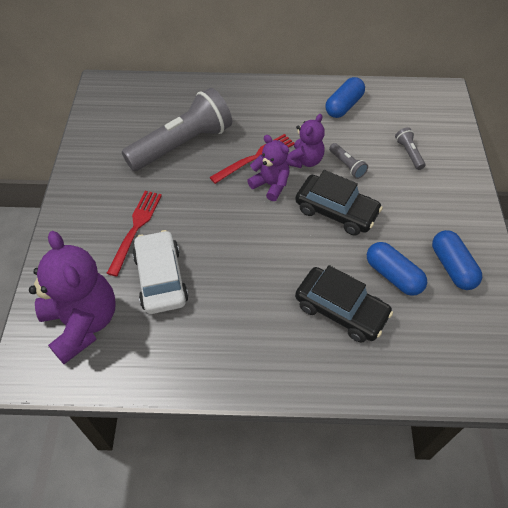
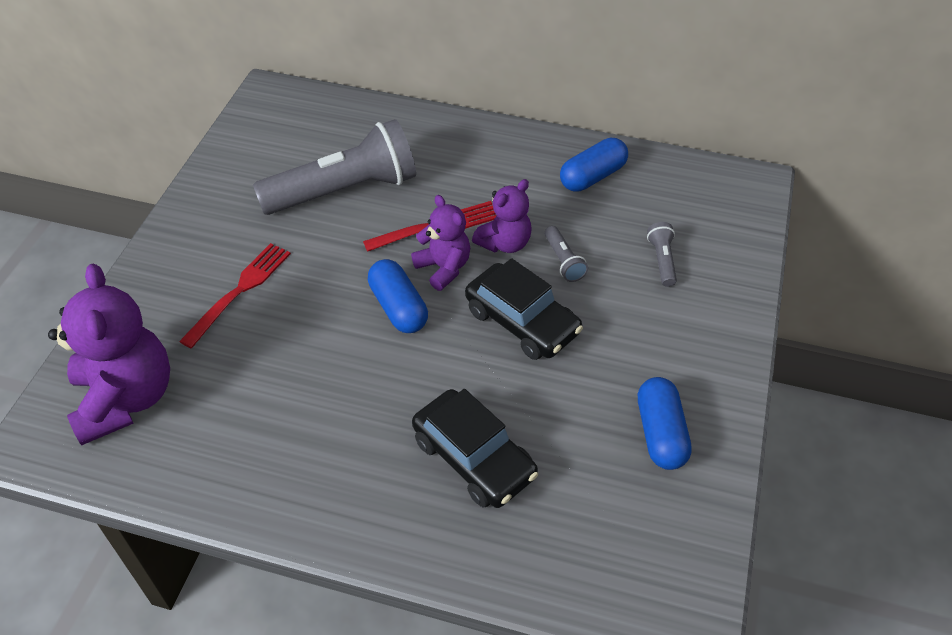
camera: 15 degrees right, 5 degrees down
white car [132,230,189,314] -> none
blue capsule [367,242,427,296] -> blue capsule moved to [368,259,428,333]

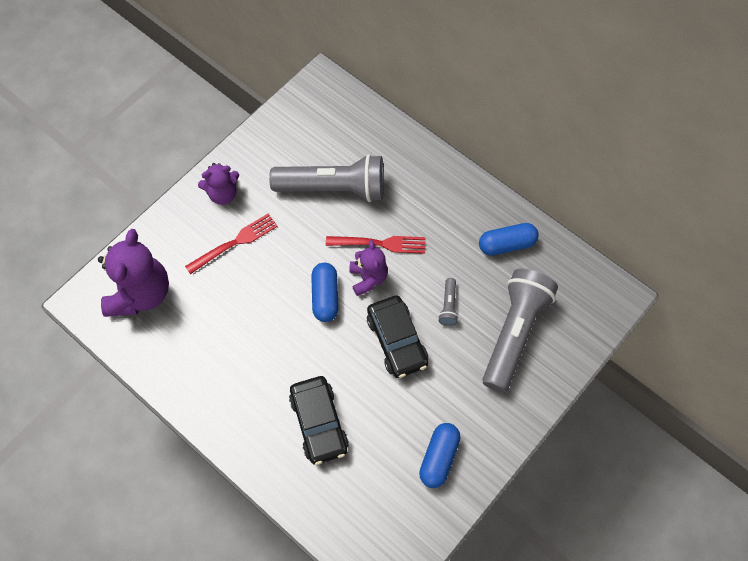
camera: 25 degrees right, 15 degrees up
purple teddy bear [472,179,531,253] -> purple teddy bear moved to [198,163,239,205]
grey flashlight [647,222,677,287] -> grey flashlight [483,269,558,392], size x2.47

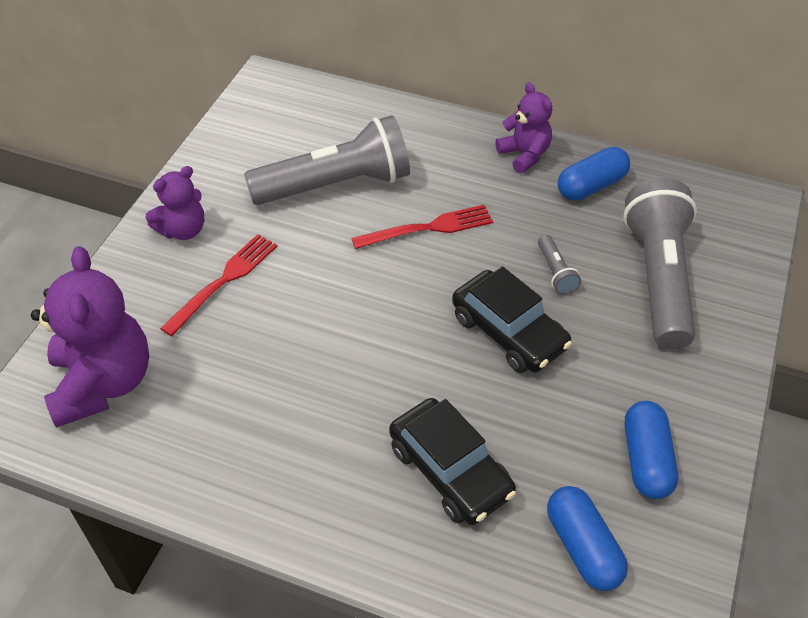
camera: 20 degrees left, 15 degrees down
blue capsule [311,263,339,322] -> blue capsule moved to [547,486,628,591]
purple teddy bear [349,240,388,296] -> purple teddy bear moved to [495,82,552,173]

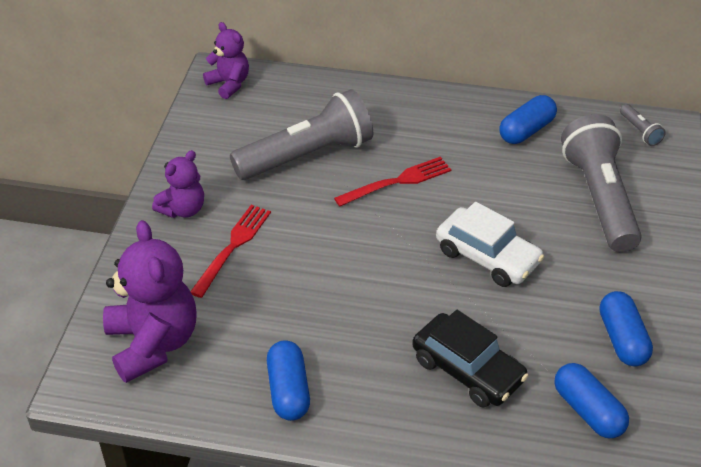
camera: 10 degrees left, 5 degrees down
black car [452,266,572,373] -> white car [436,202,544,287]
purple teddy bear [495,82,552,173] -> purple teddy bear moved to [203,22,249,99]
grey flashlight [538,235,581,294] -> grey flashlight moved to [620,104,666,146]
none -> blue capsule [267,340,310,421]

